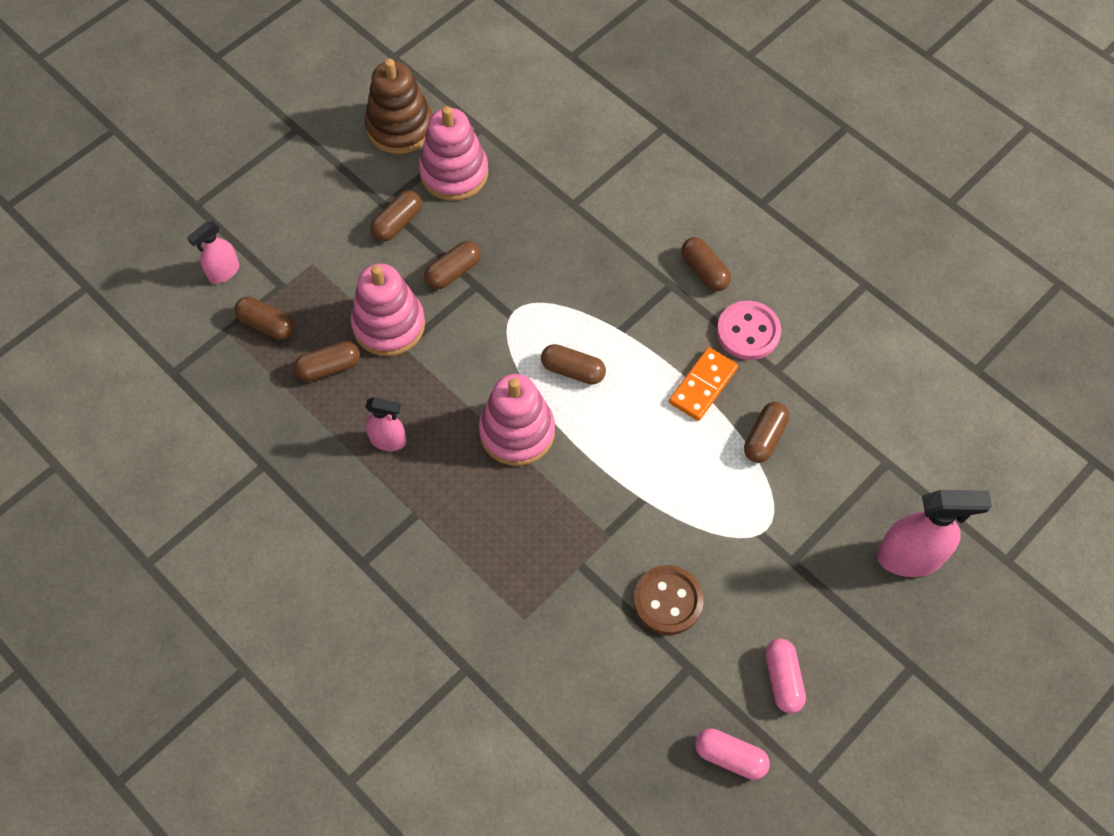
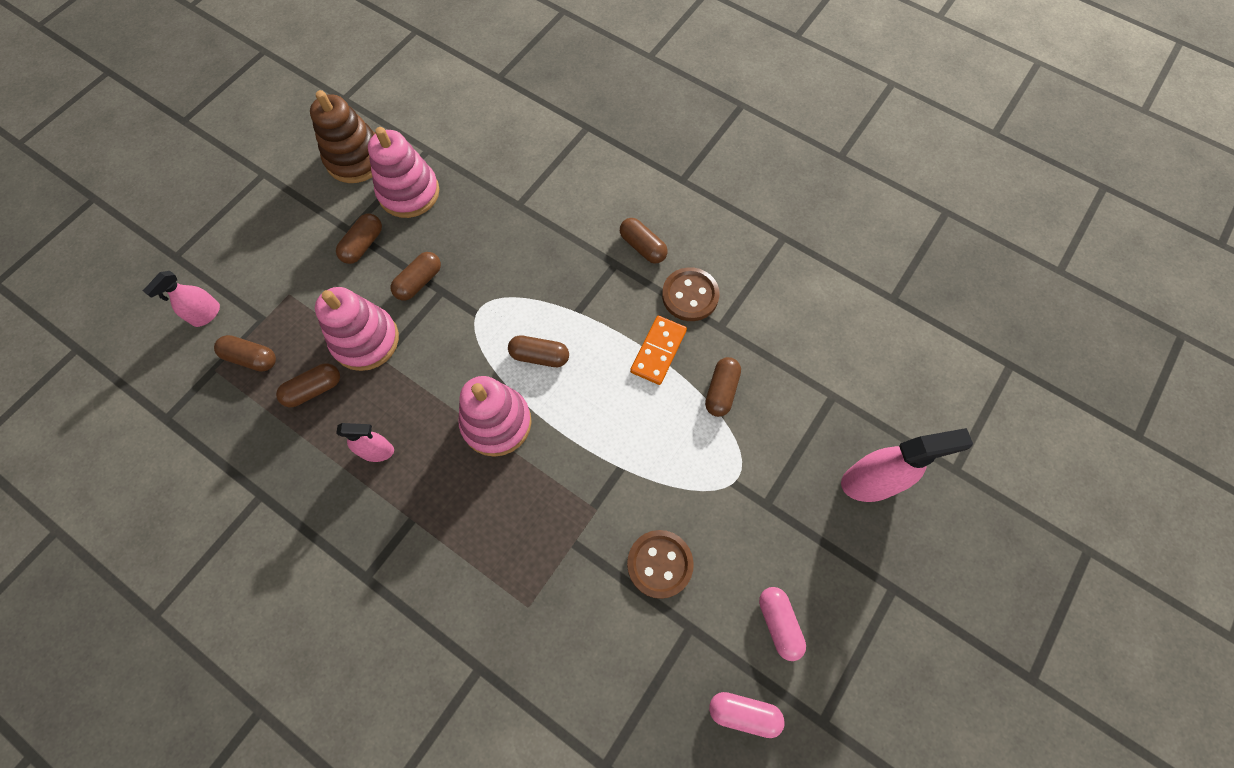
camera: 10 degrees left, 5 degrees up
pink button [717,301,781,360] -> brown button [662,267,720,321]

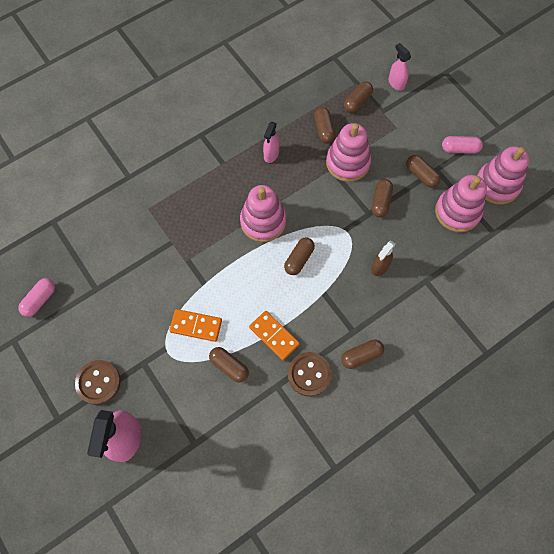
camera: 110 degrees right, 0 degrees up
brown stacking toy [310,90,376,183] -> pink stacking toy [477,146,530,204]
brown capsule [391,252,441,301] -> brown capsule turned 45 degrees clockwise [372,179,393,217]
brown button [627,530,694,599] -> brown button moved to [75,360,121,405]
pink capsule [759,587,806,661] -> pink capsule moved to [442,136,483,154]
none -> orange domino [169,309,222,342]
none -> brown spray bottle [371,241,395,276]

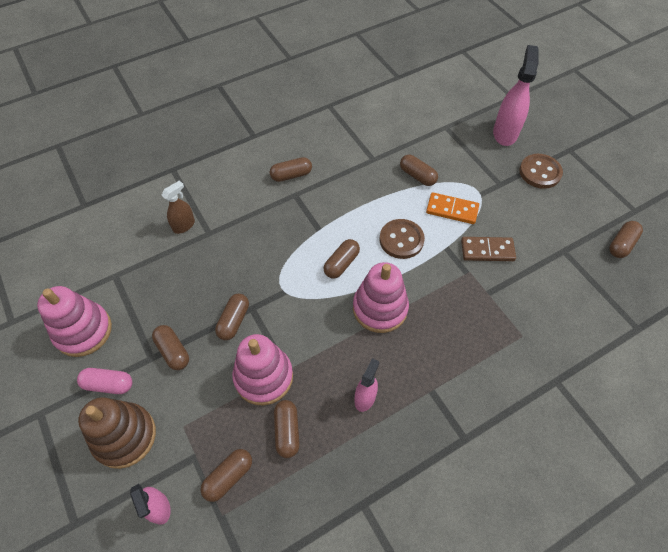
camera: 175 degrees left, 10 degrees down
pink capsule [18,278,55,317] -> brown capsule [609,221,643,258]
orange domino [249,311,300,360] -> none
brown button [288,352,332,397] -> brown button moved to [380,219,425,259]
brown spray bottle [371,241,395,276] -> brown spray bottle moved to [161,180,195,234]
pink stacking toy [435,175,487,232] -> none
none -> brown stacking toy [78,397,156,469]
none -> brown domino [461,237,516,261]

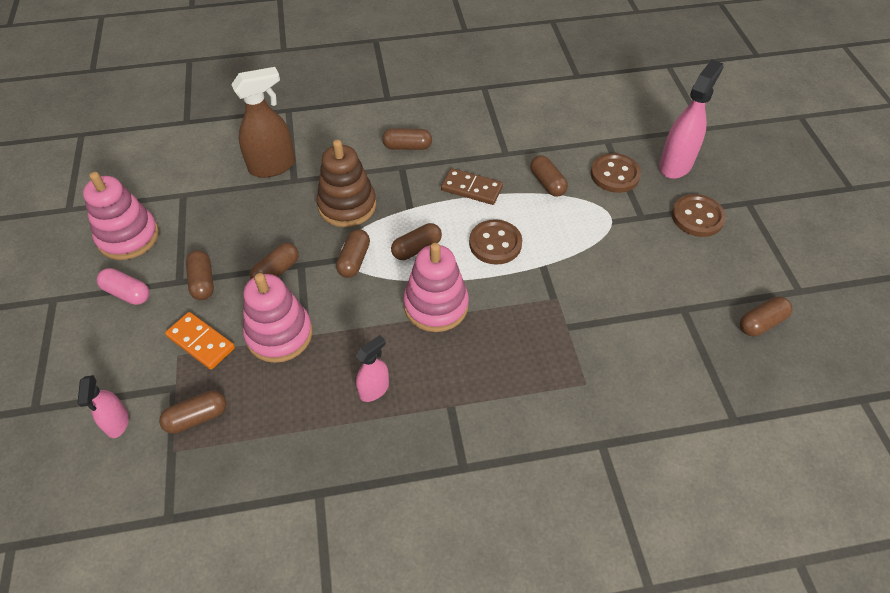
camera: 20 degrees right, 5 degrees down
brown stacking toy [78,397,156,469] -> brown stacking toy moved to [316,140,376,227]
brown spray bottle [161,180,195,234] -> brown spray bottle [231,67,295,178], size x1.74
brown capsule [274,400,300,458] -> brown capsule moved to [336,229,370,278]
orange domino [426,192,479,224] -> orange domino moved to [165,312,235,370]
brown domino [461,237,516,261] -> brown domino moved to [441,168,503,205]
none -> brown button [591,153,641,193]

